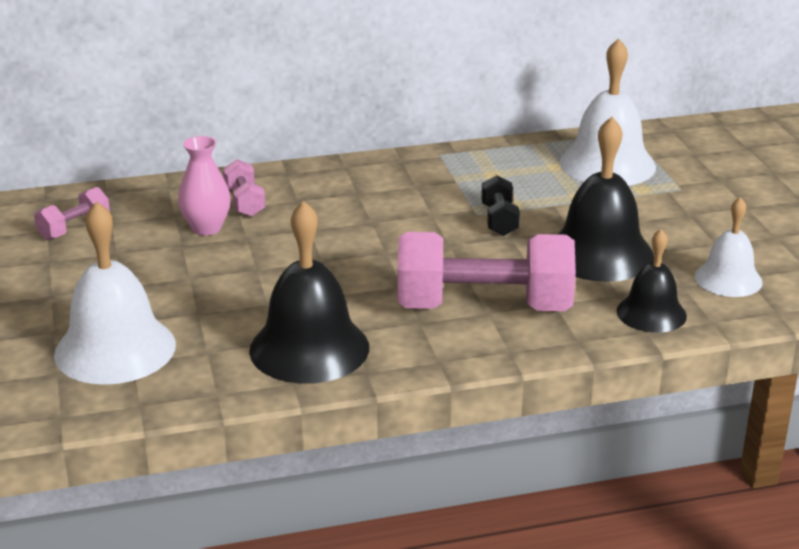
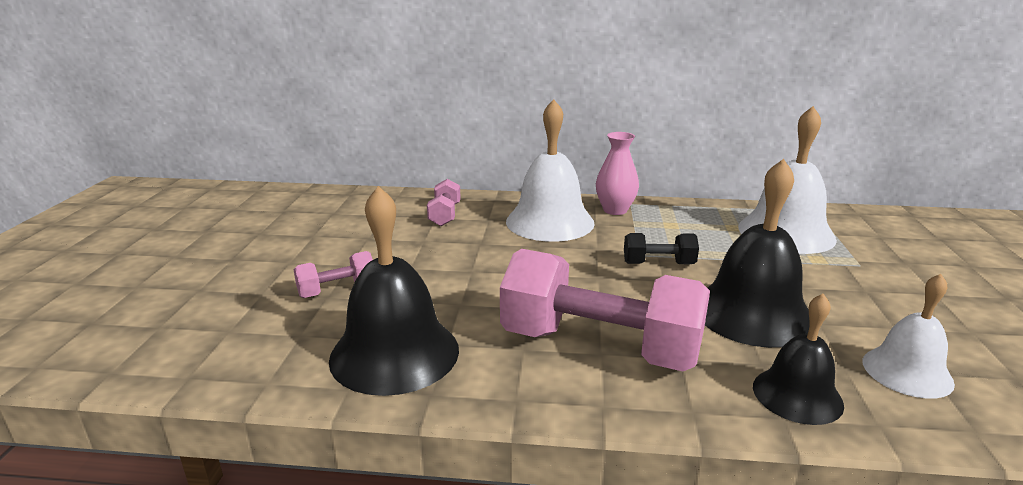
camera: 20 degrees right, 5 degrees down
pink dumbbell [34,187,110,240] -> pink dumbbell moved to [294,251,373,298]
white bell [54,201,176,385] -> white bell moved to [506,99,595,242]
pink vase [178,136,231,236] -> pink vase moved to [596,132,639,215]
black dumbbell [481,175,520,236] -> black dumbbell turned 75 degrees clockwise [624,233,699,264]

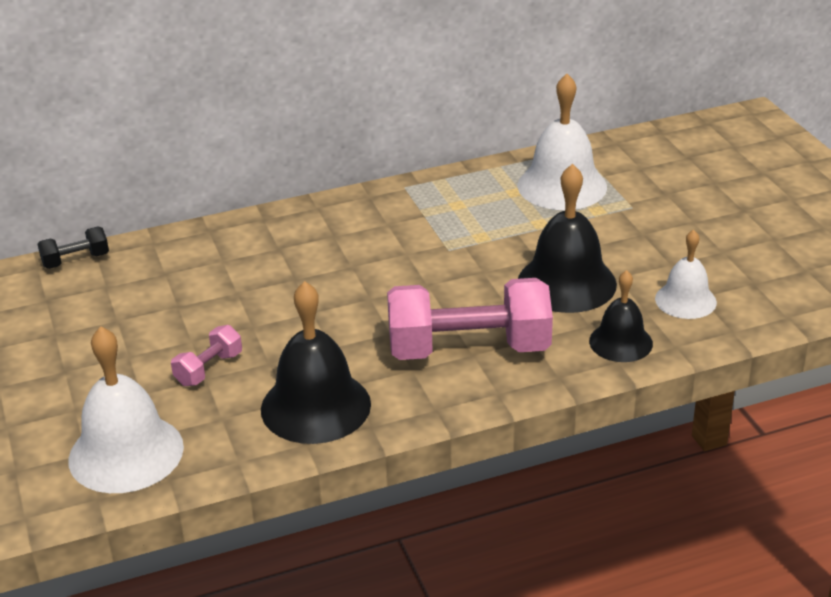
camera: 25 degrees left, 10 degrees up
pink dumbbell [427,179,461,226] -> none
white bell [506,99,595,242] -> white bell moved to [68,326,184,493]
pink vase [596,132,639,215] -> none
black dumbbell [624,233,699,264] -> black dumbbell moved to [38,227,109,269]

